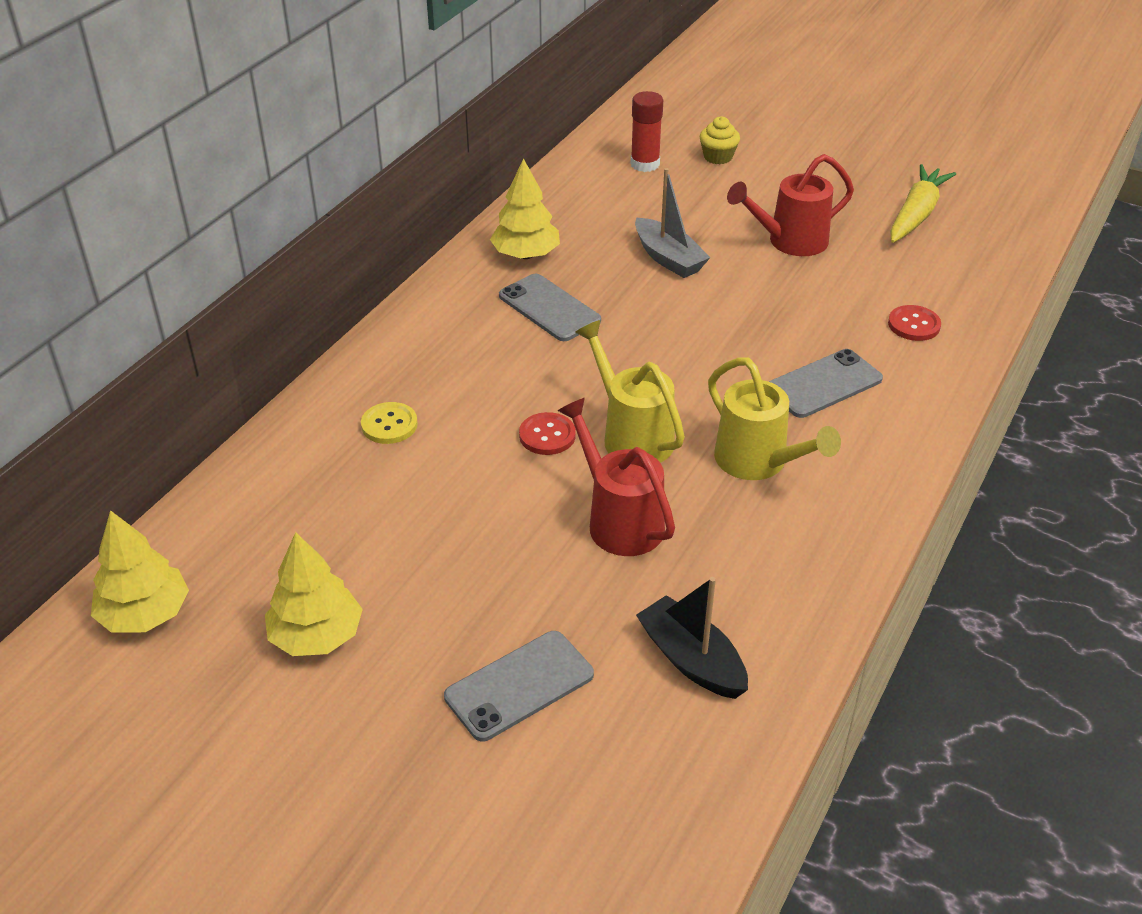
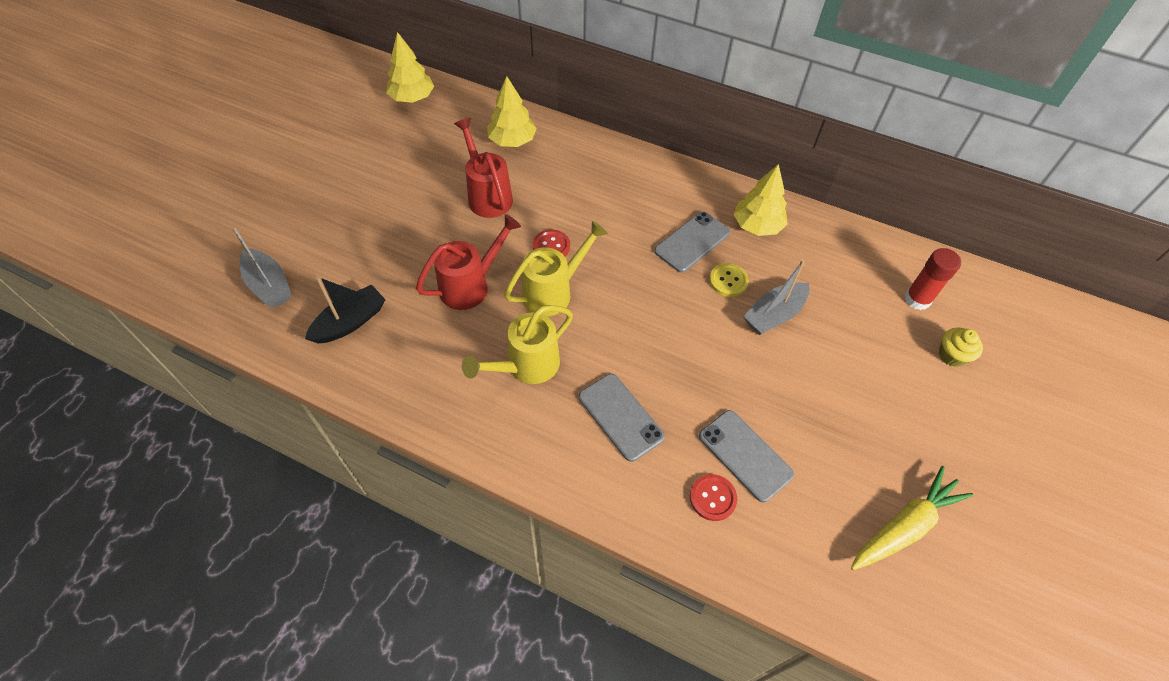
camera: 85 degrees right, 15 degrees up
yellow tree [265,532,363,656] -> yellow tree moved to [487,76,537,147]
yellow button [361,402,418,444] -> yellow button moved to [709,263,749,297]
grey phone [444,631,594,741] -> grey phone moved to [699,410,794,503]
red watering can [727,154,854,256] -> red watering can moved to [454,118,513,218]
yellow carrot [890,164,956,243] -> yellow carrot turned 60 degrees counterclockwise [851,466,973,570]
none -> grey boat [232,226,291,308]

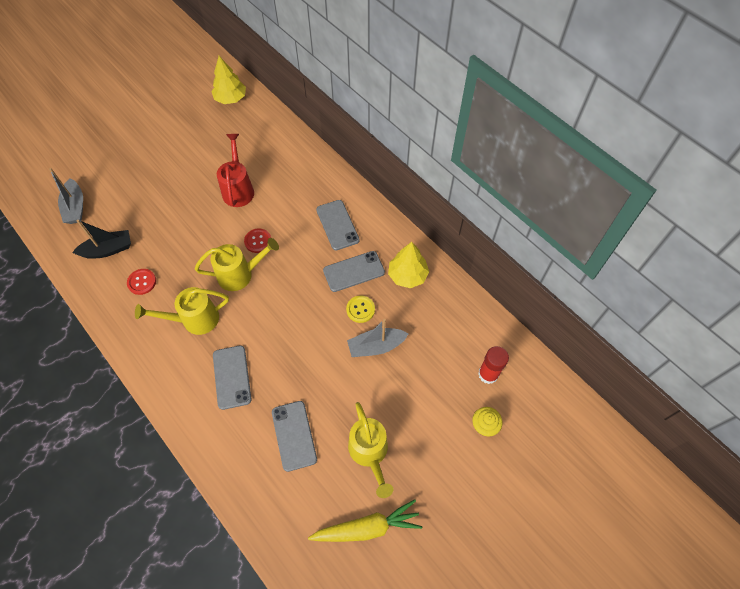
camera: 25 degrees right, 5 degrees up
red watering can [416,214,521,310] -> none
yellow tree [487,76,537,147] -> none
red button [690,474,737,521] -> red button moved to [127,269,156,295]
none -> grey phone [316,200,360,250]
none -> yellow watering can [348,402,393,498]

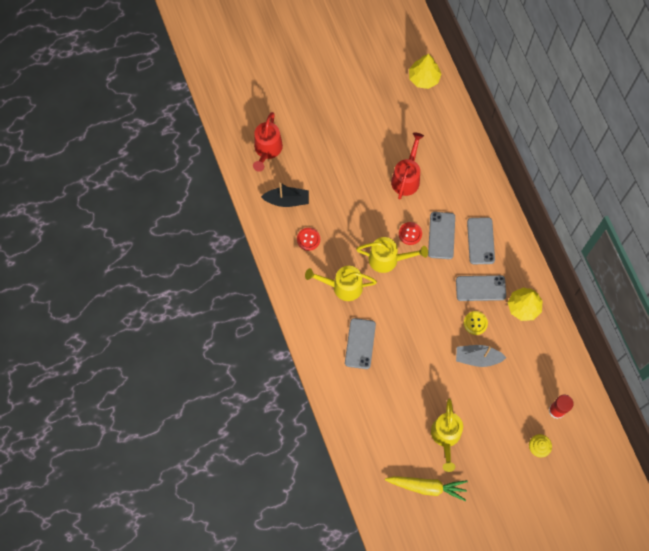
camera: 20 degrees right, 10 degrees up
grey boat [49,168,83,224] -> red watering can [253,112,283,172]
grey phone [272,401,317,472] -> grey phone moved to [428,212,455,259]

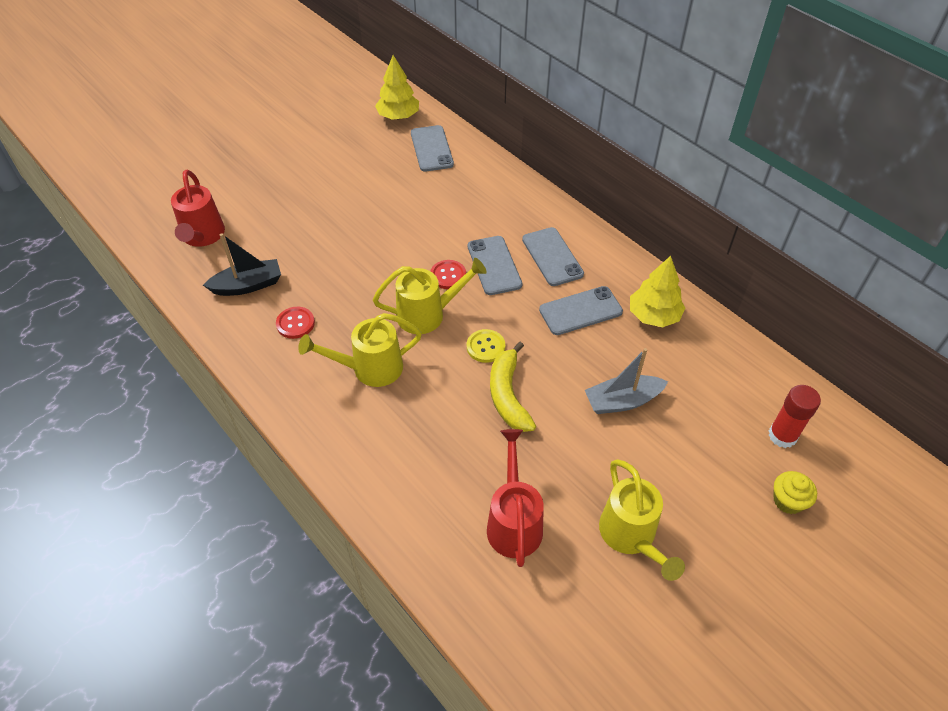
camera: 20 degrees left, 20 degrees down
grey phone [345,318,376,369] -> grey phone moved to [411,125,454,172]
yellow carrot [385,476,468,501] -> none
red watering can [391,132,424,199] -> red watering can moved to [487,429,544,567]
yellow button [464,311,488,335] -> yellow button moved to [467,329,505,363]
none -> yellow banana [490,342,536,432]

